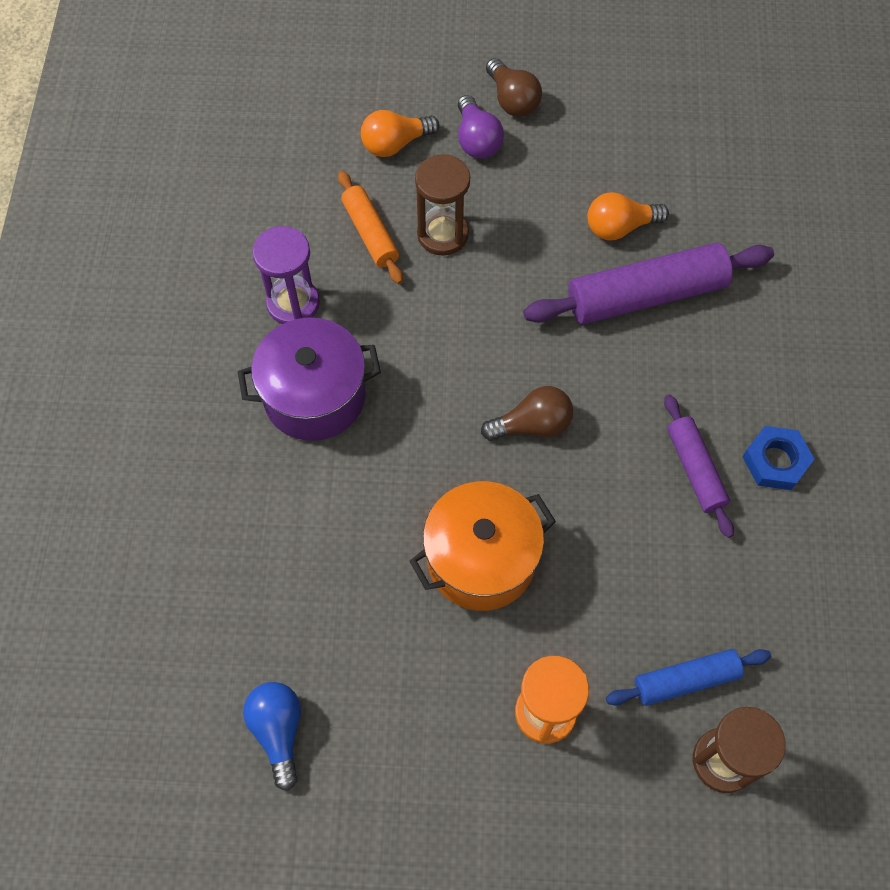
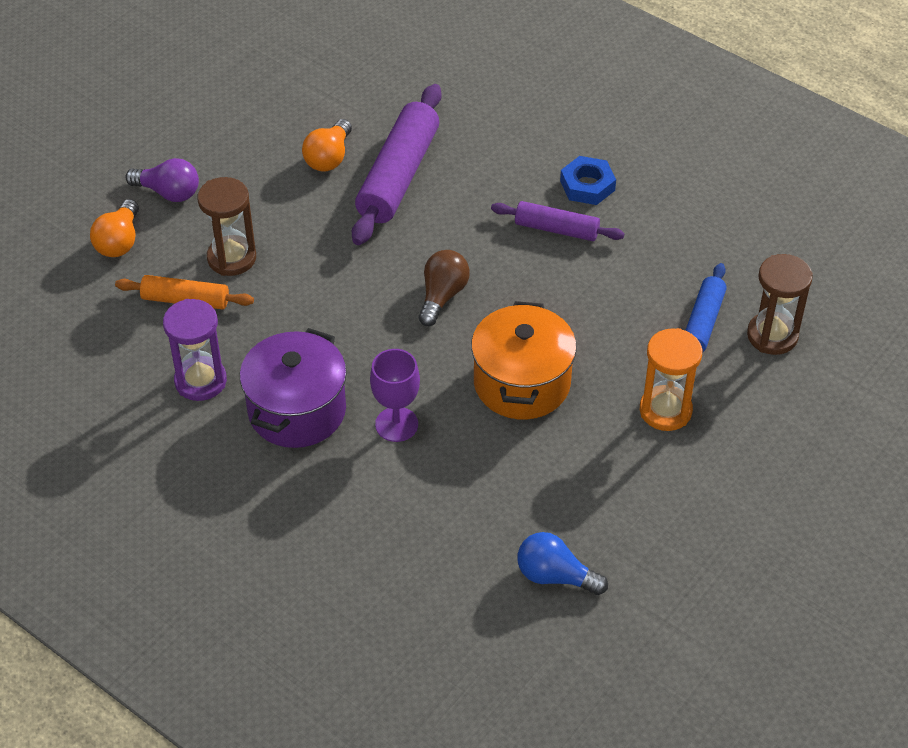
camera: 55 degrees left, 15 degrees down
brown light bulb [486,58,542,117] -> none
none -> purple goblet [370,349,420,442]

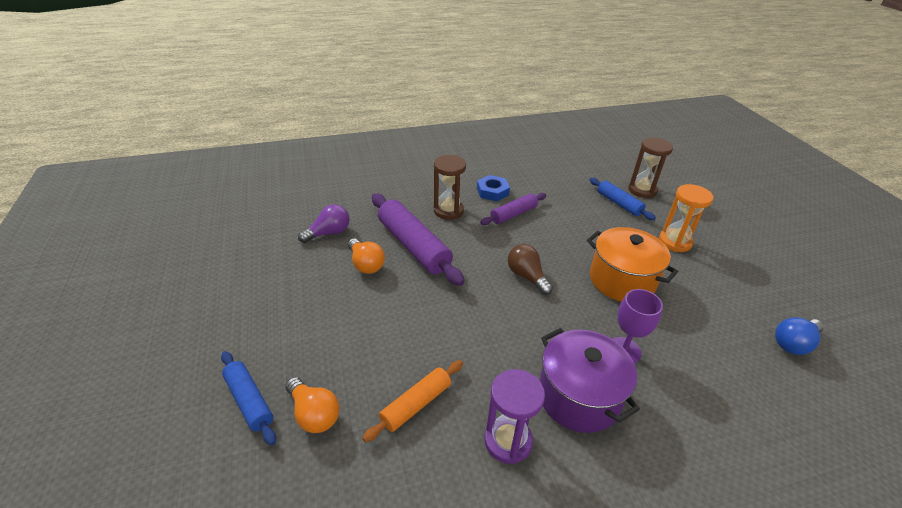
camera: 55 degrees left, 10 degrees down
purple light bulb [125,158,199,202] -> purple light bulb moved to [298,204,350,243]
brown hourglass [198,177,256,276] -> brown hourglass moved to [434,155,466,220]
none -> blue rolling pin [221,351,276,445]

